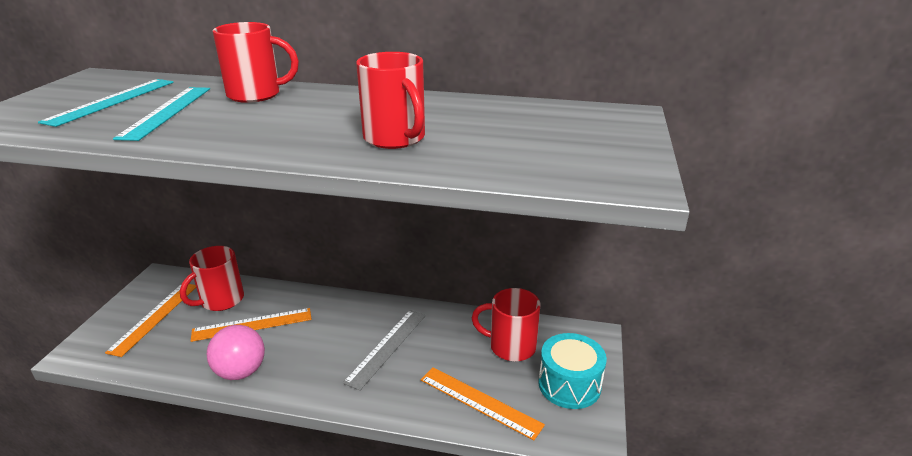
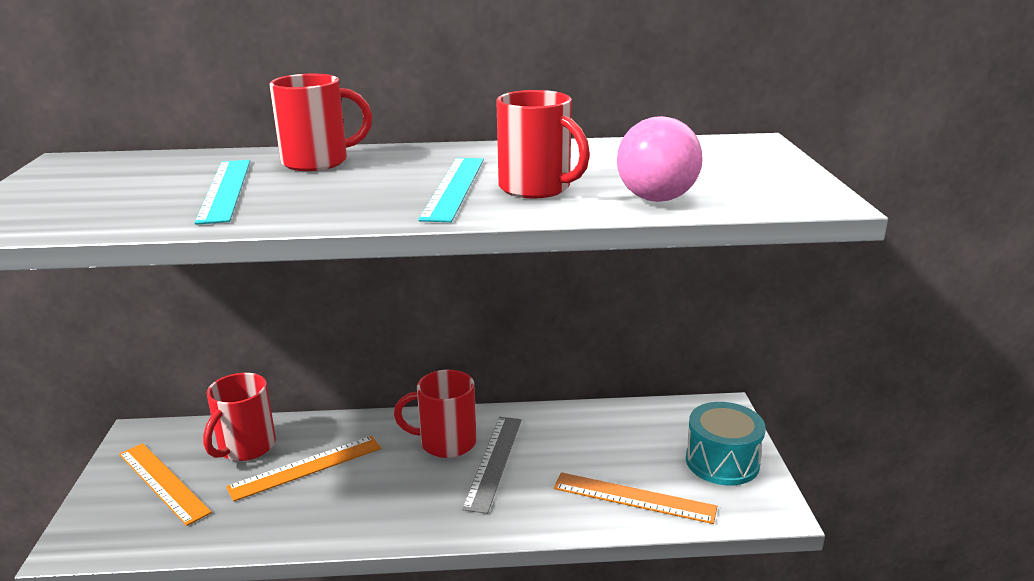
camera: 15 degrees left, 5 degrees down
turquoise ruler [38,79,174,127] -> turquoise ruler moved to [418,158,484,222]
orange ruler [105,284,196,357] -> orange ruler turned 45 degrees counterclockwise [119,443,212,526]
pink ball [207,325,265,380] -> pink ball moved to [617,116,703,202]
red mug [472,288,541,361] -> red mug moved to [394,370,477,458]

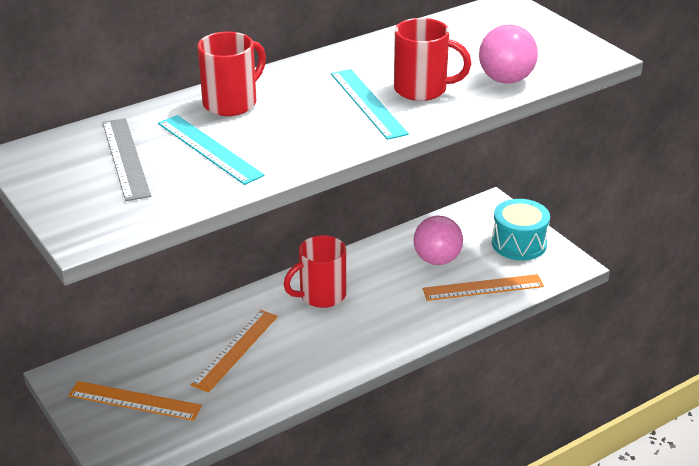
camera: 30 degrees left, 10 degrees up
red mug [203,373,276,461] -> none
grey ruler [462,417,522,514] -> grey ruler moved to [102,118,151,201]
none -> pink ball [413,216,463,265]

